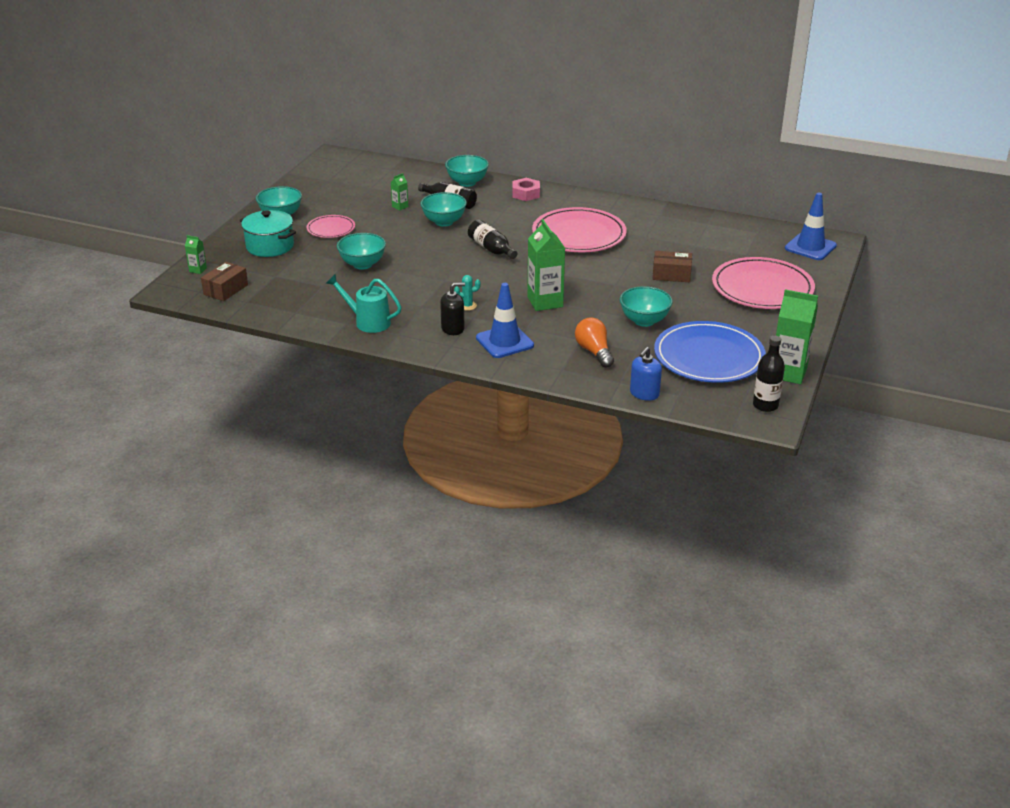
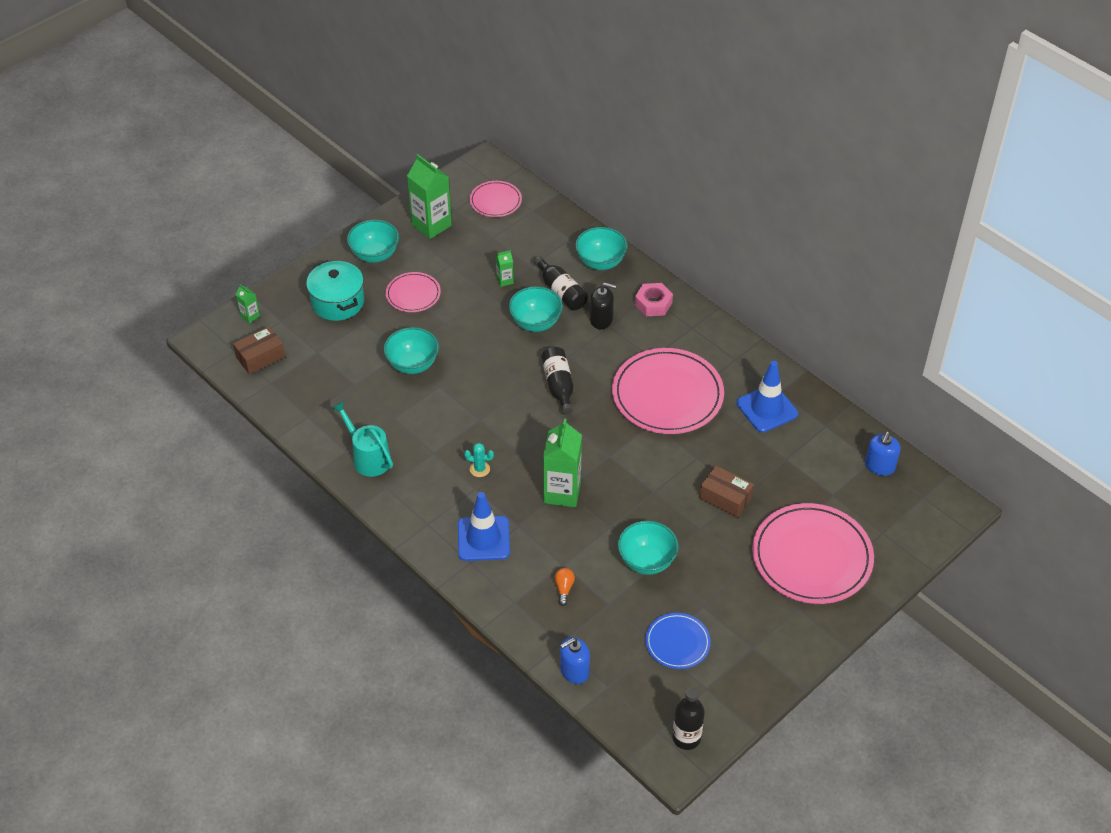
camera: 25 degrees right, 15 degrees up
black soap dispenser [440,283,465,335] -> black soap dispenser moved to [590,282,616,329]
orange light bulb [575,317,614,368] -> orange light bulb [554,568,575,606], size x0.56
blue plate [654,321,766,383] -> blue plate [646,613,711,669], size x0.52
green carton [776,289,818,384] -> green carton moved to [407,154,452,239]
blue traffic cone [785,193,837,260] -> blue traffic cone moved to [736,361,798,432]
none -> pink plate [470,181,522,217]
none -> blue soap dispenser [865,432,901,476]

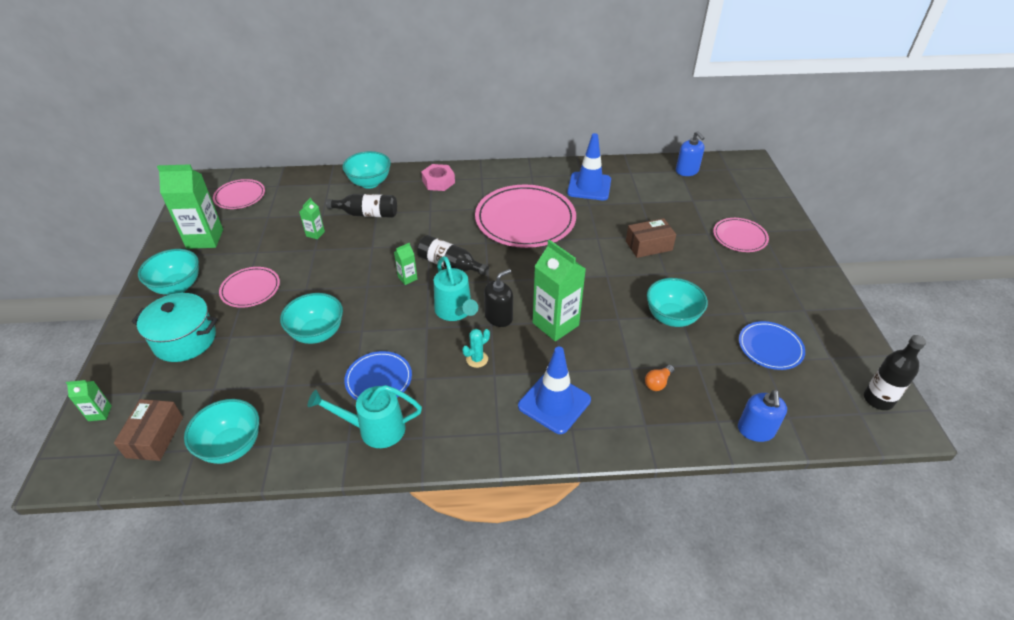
camera: 50 degrees left, 5 degrees down
turquoise bowl [509,286,563,332] -> turquoise bowl moved to [184,399,259,464]
orange light bulb [554,568,575,606] -> orange light bulb turned 90 degrees counterclockwise [645,365,675,391]
black soap dispenser [590,282,616,329] -> black soap dispenser moved to [484,269,513,327]
pink plate [752,503,874,604] -> pink plate [713,218,769,252], size x0.52
none -> blue plate [344,351,412,400]
none -> green carton [394,243,417,285]
none -> turquoise watering can [434,256,478,321]

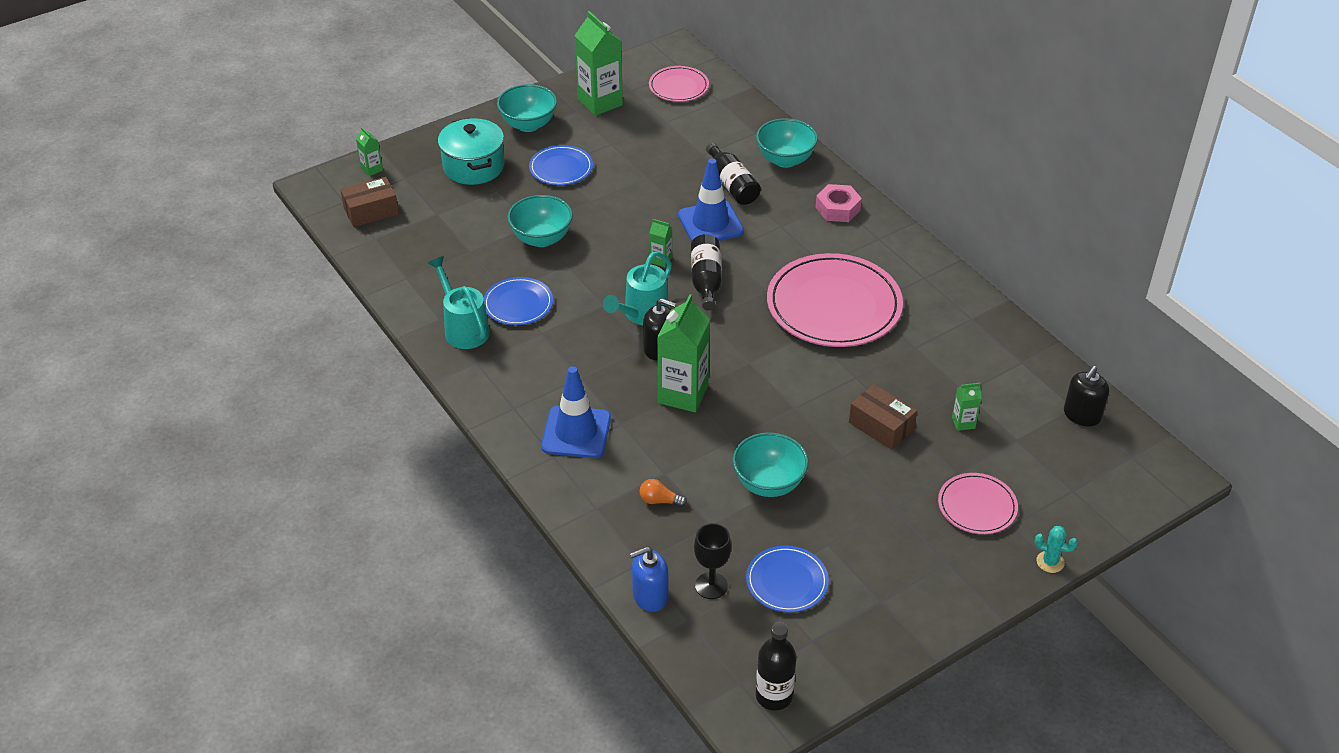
camera: 60 degrees right, 0 degrees up
turquoise bowl [184,399,259,464] -> none
pink plate [219,267,280,308] -> blue plate [529,145,593,185]
green carton [299,198,325,239] -> green carton moved to [952,383,982,431]
turquoise cactus [462,329,490,368] -> turquoise cactus moved to [1034,526,1078,573]
blue traffic cone [567,133,611,200] -> blue traffic cone moved to [678,158,744,242]
blue soap dispenser [676,131,704,176] -> black soap dispenser [1064,366,1109,426]
none -> black goblet [694,523,731,599]

